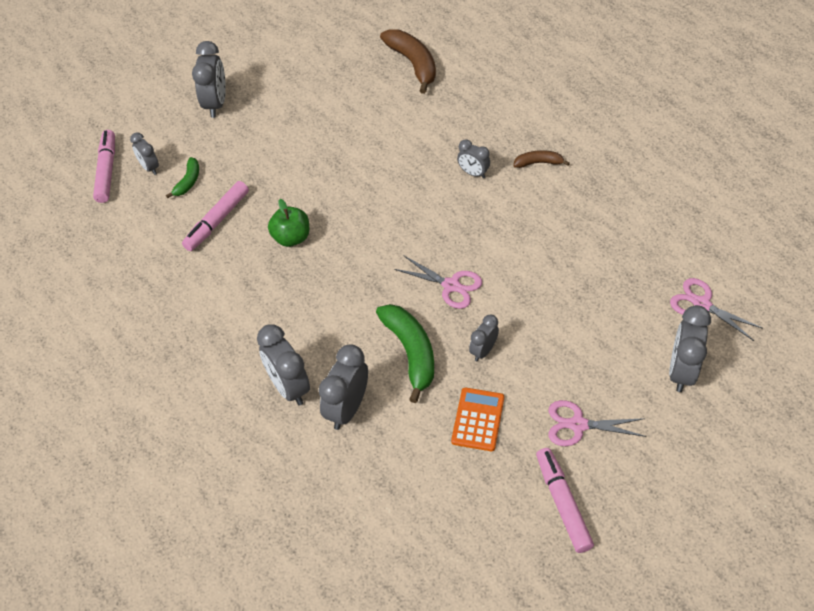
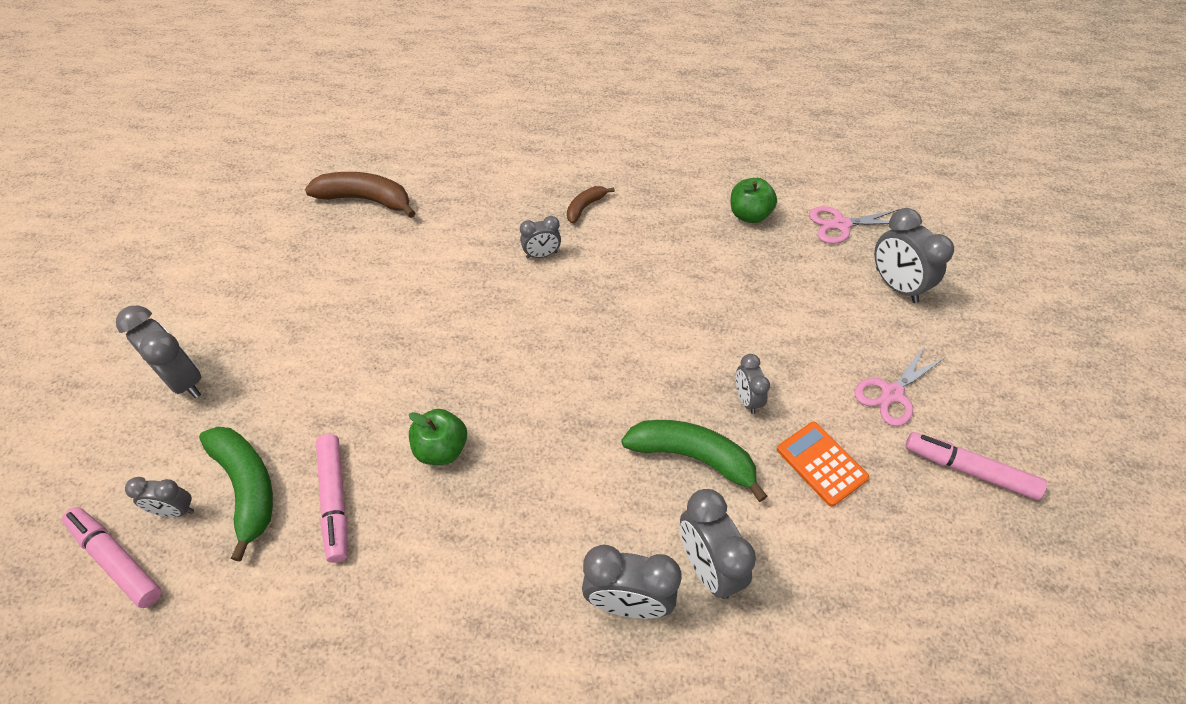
camera: 50 degrees left, 0 degrees up
green banana [166,157,199,199] -> green banana [199,427,273,562], size x1.85
pink scissors [394,255,482,309] -> none
none -> green apple [731,178,777,223]

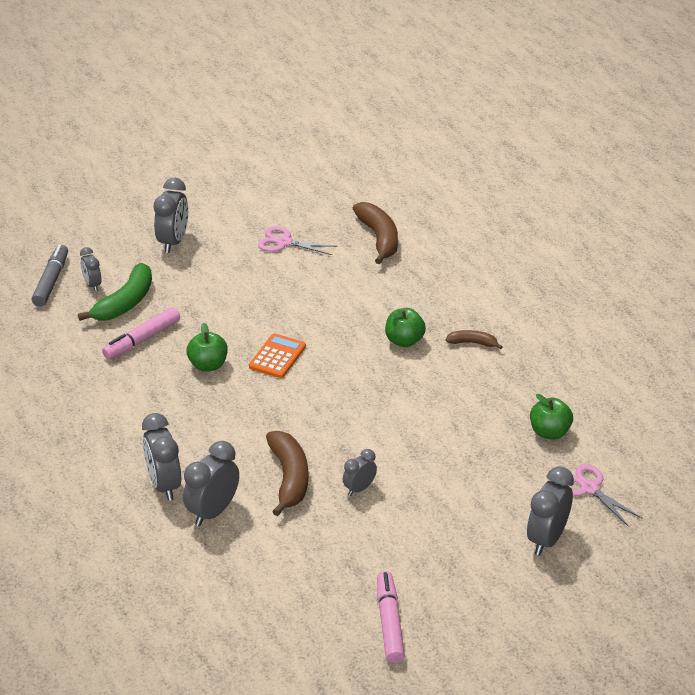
camera: 60 degrees right, 15 degrees down
pink marker [62,507,162,608] -> grey marker [32,244,68,307]
grey clock [520,216,561,259] -> green apple [385,308,426,347]
green banana [621,420,767,502] -> brown banana [266,431,308,516]
orange calculator [777,422,869,507] -> orange calculator moved to [249,333,306,378]
pink scissors [854,344,946,426] -> pink scissors moved to [258,226,337,255]

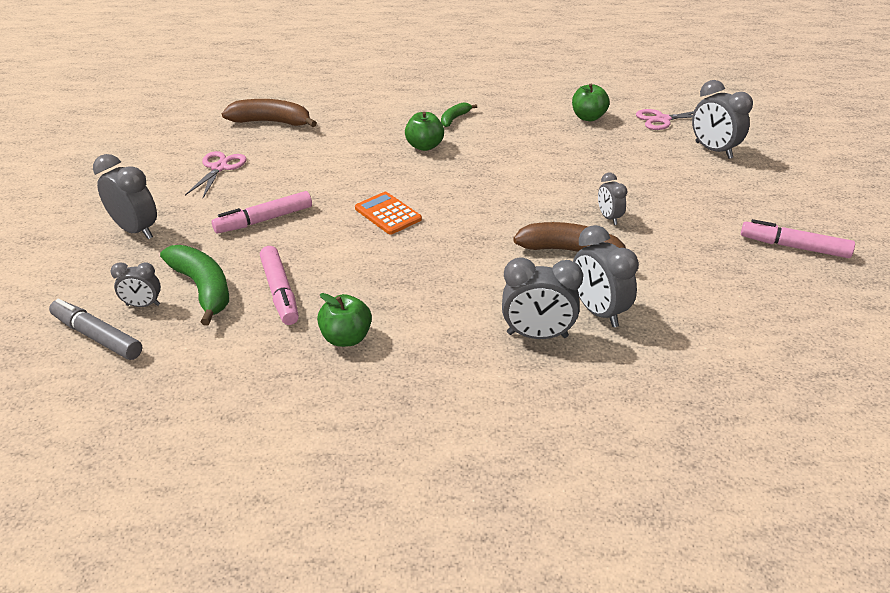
camera: 65 degrees left, 0 degrees up
green apple [186,323,228,372] -> green apple moved to [317,293,372,347]
pink scissors [258,226,337,255] -> pink scissors turned 150 degrees clockwise [185,151,247,198]
brown banana [445,330,503,349] -> green banana [441,102,477,127]
none -> pink marker [212,191,312,234]

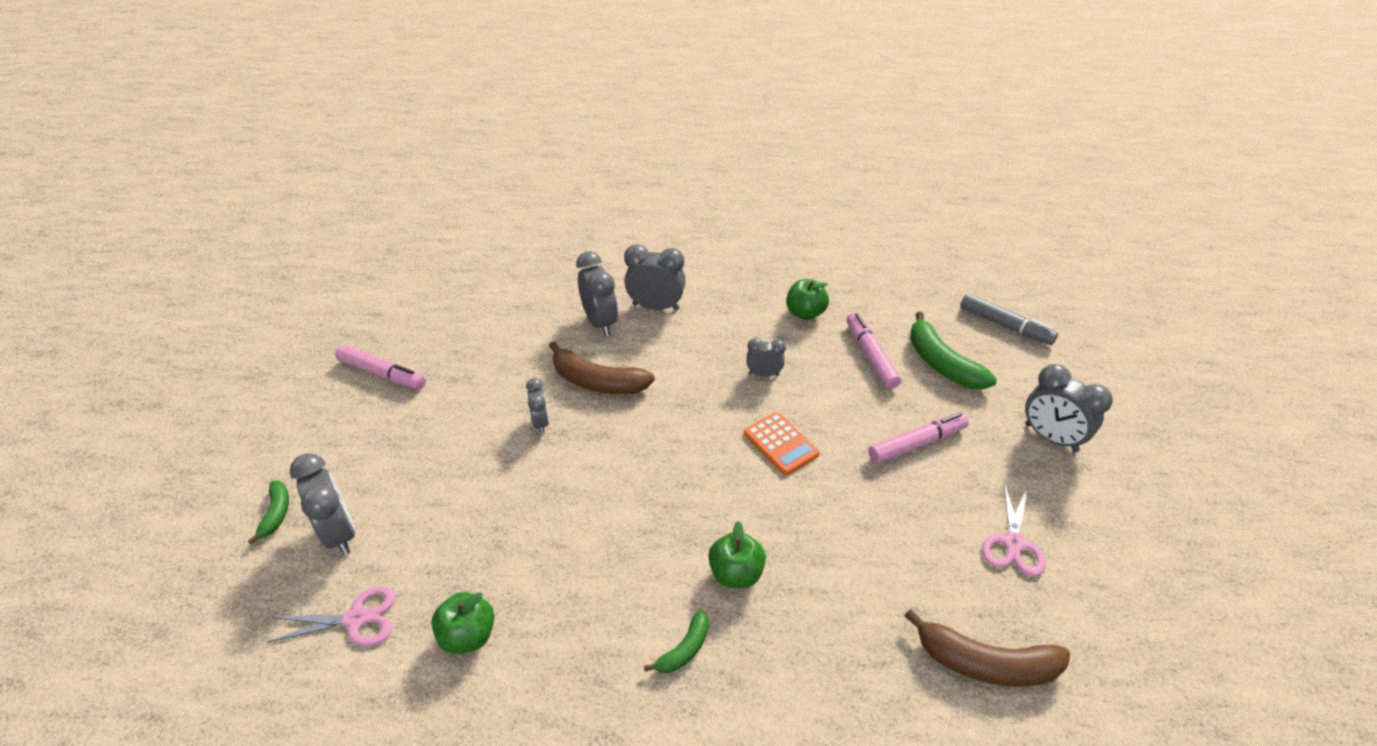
camera: 175 degrees left, 5 degrees up
grey clock [110,262,161,307] -> grey clock moved to [746,338,786,377]
none -> green banana [248,481,289,545]

